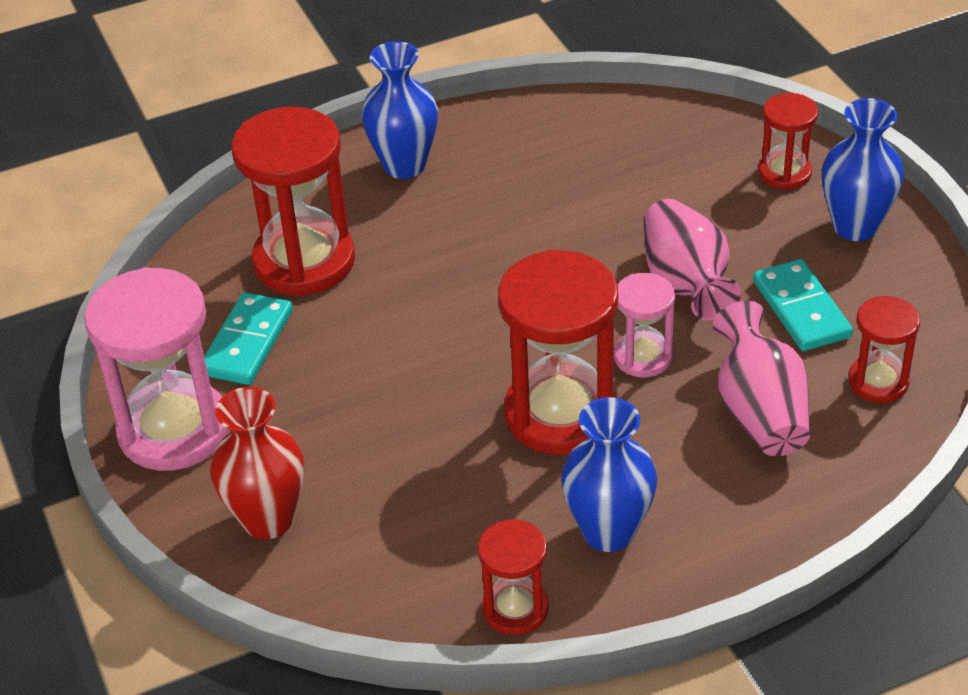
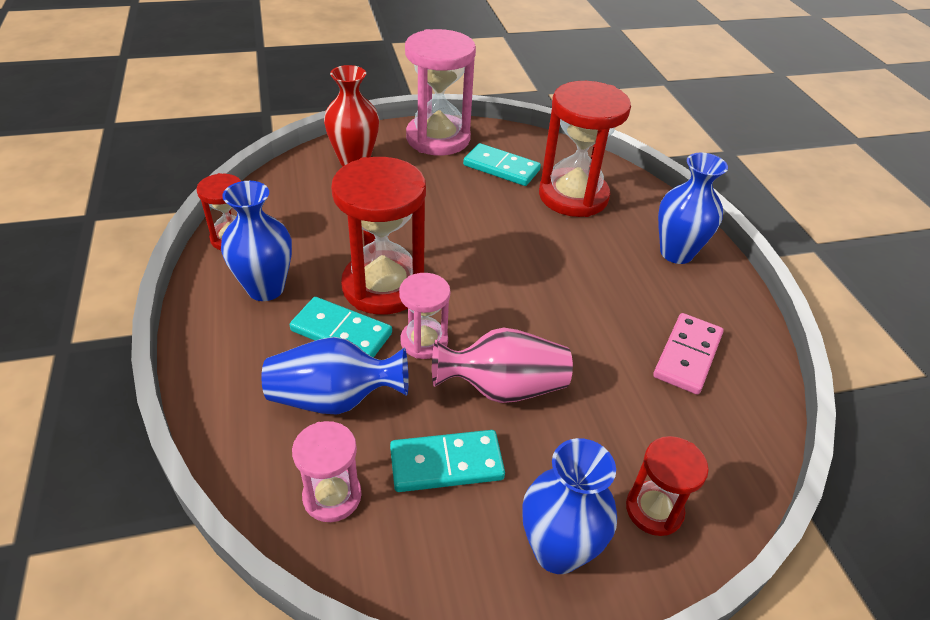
camera: 95 degrees right, 0 degrees up
pink vase [712,301,810,456] -> blue vase [261,337,409,414]
red hourglass [848,295,920,403] -> pink hourglass [292,421,361,522]
none -> turquoise domino [290,297,392,357]
none -> pink domino [653,313,724,394]

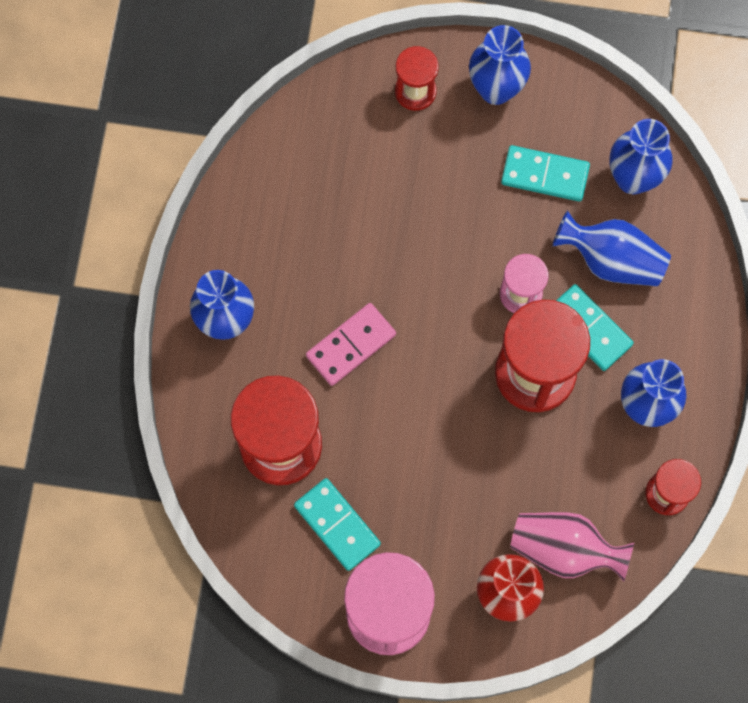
camera: 155 degrees left, 30 degrees up
pink hourglass [292,421,361,522] -> blue vase [610,119,673,194]
pink vase [432,327,573,403] -> pink vase moved to [510,512,635,581]
pink domino [653,313,724,394] -> pink domino moved to [306,303,396,386]

